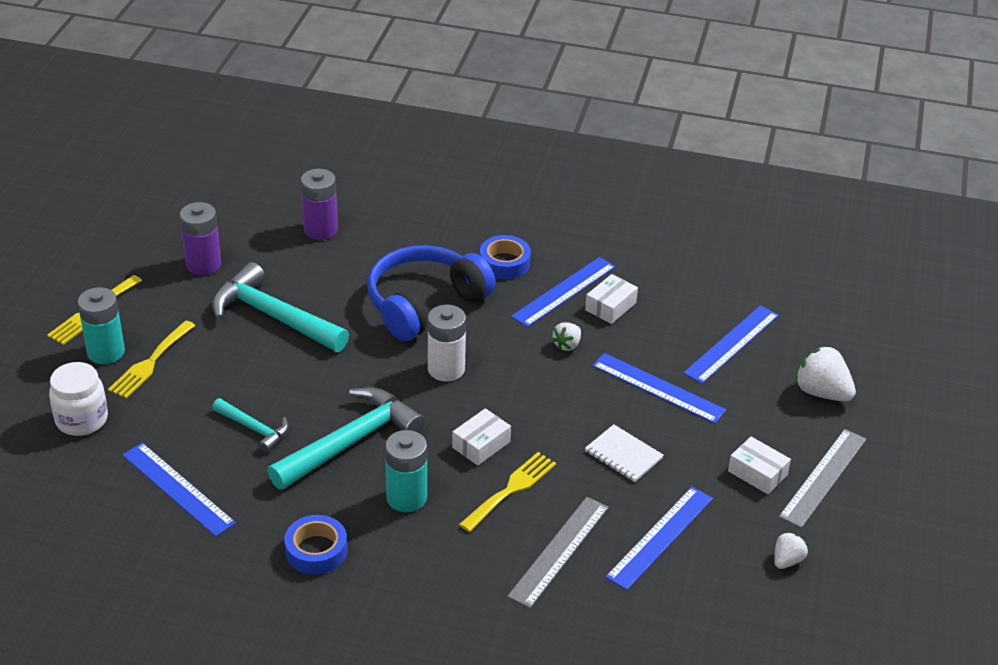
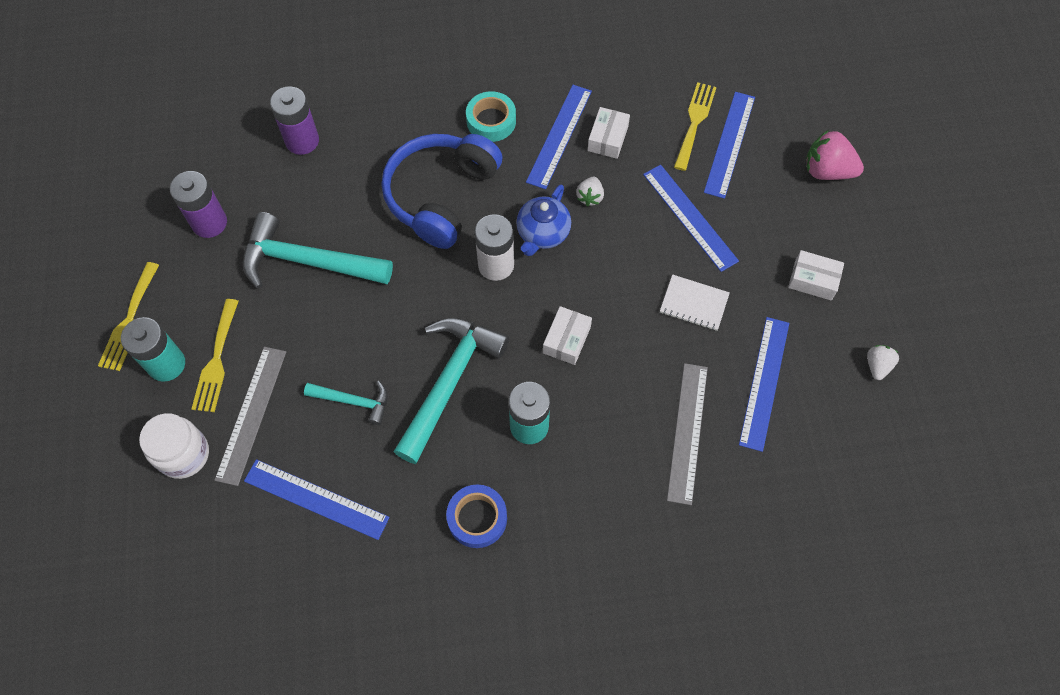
camera: 20 degrees left, 25 degrees up
yellow fork [459,452,556,532] -> yellow fork moved to [674,82,717,171]
blue tape [480,235,531,279] -> turquoise tape [466,91,516,142]
blue ruler [592,353,726,424] -> blue ruler turned 45 degrees clockwise [643,165,739,272]
grey ruler [779,429,866,528] -> grey ruler moved to [215,347,286,486]
white strawberry [795,346,856,401] -> pink strawberry [806,130,864,180]
none -> blue teapot [516,185,571,256]

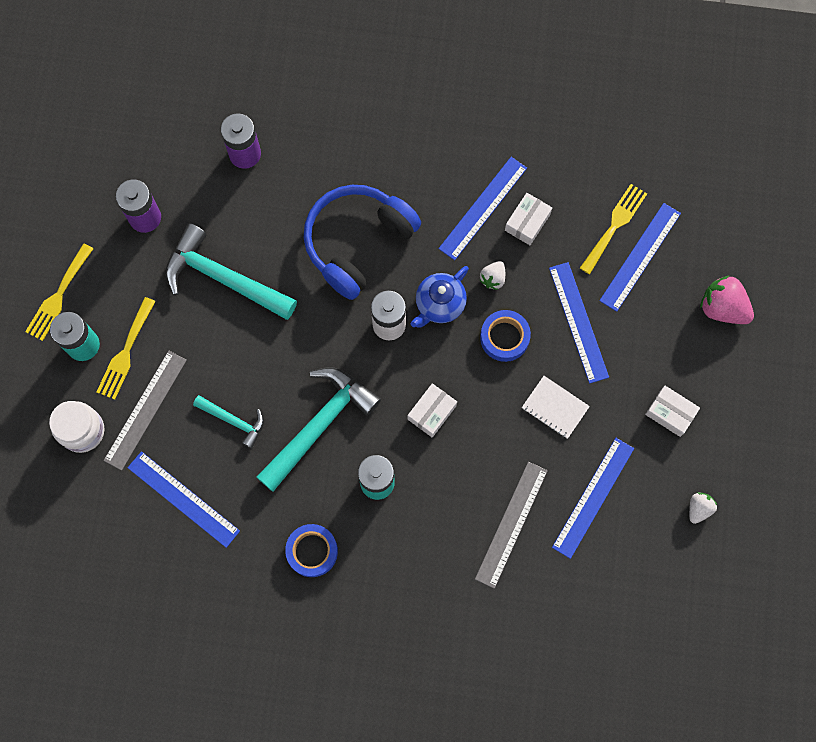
camera: 15 degrees right, 10 degrees up
turquoise tape [466,91,516,142] -> none
none -> blue tape [480,310,531,362]

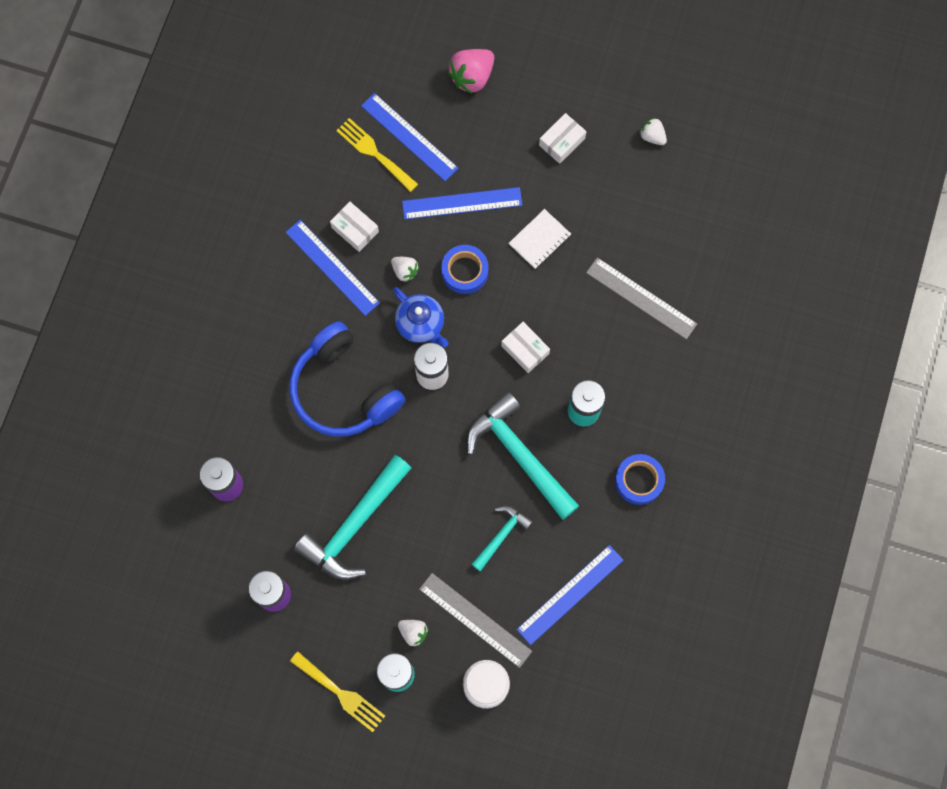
camera: 80 degrees left, 0 degrees up
yellow fork [97,297,156,400] -> white strawberry [398,620,428,647]
blue ruler [552,438,634,559] -> none

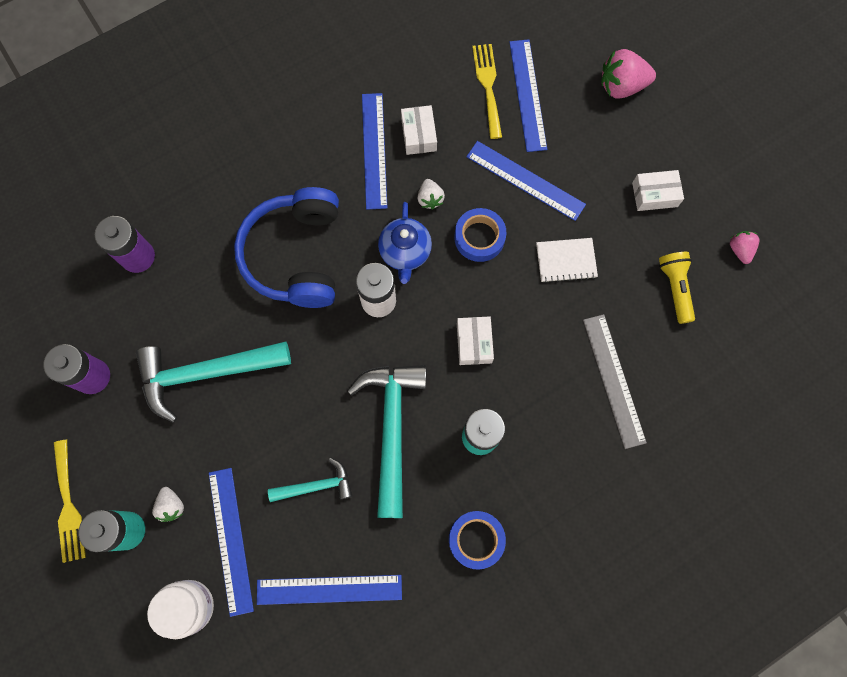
camera: 40 degrees right, 0 degrees up
grey ruler [419,573,532,668] -> blue ruler [209,468,254,617]
white strawberry [639,118,667,145] -> pink strawberry [730,231,760,264]
none -> yellow flashlight [659,252,695,324]

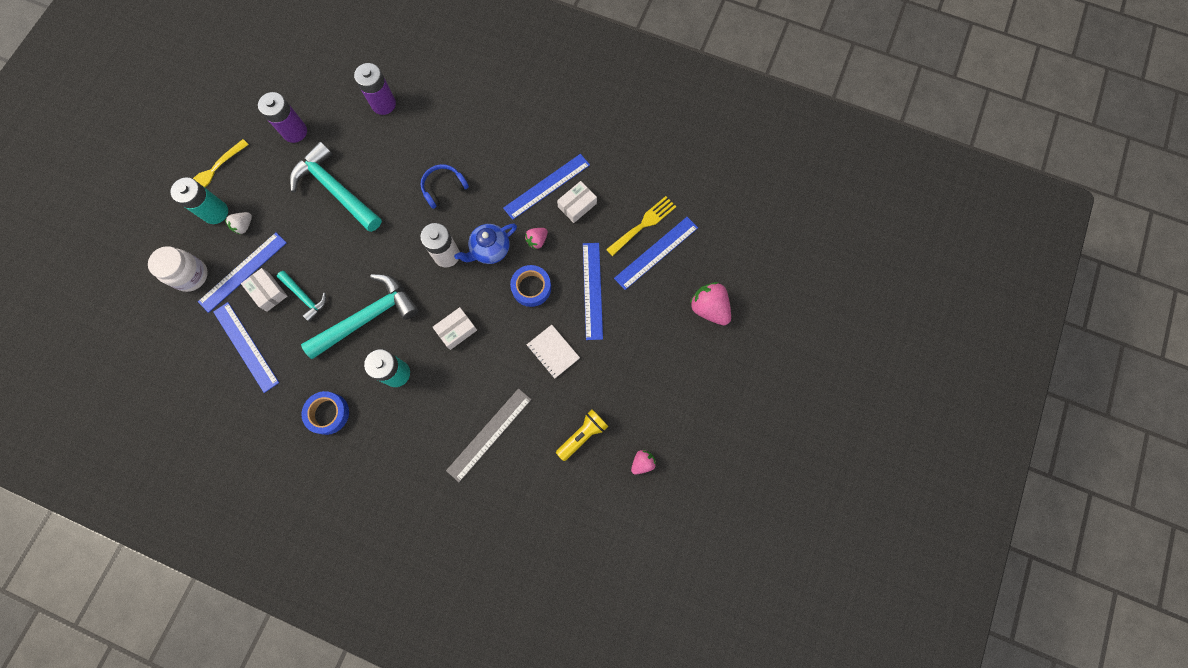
camera: 55 degrees right, 0 degrees up
blue headphones [234,187,339,308] -> blue headphones [420,164,469,209], size x0.51
white strawberry [417,179,445,209] -> pink strawberry [525,228,548,250]
white box [632,170,684,211] -> white box moved to [241,268,287,312]

